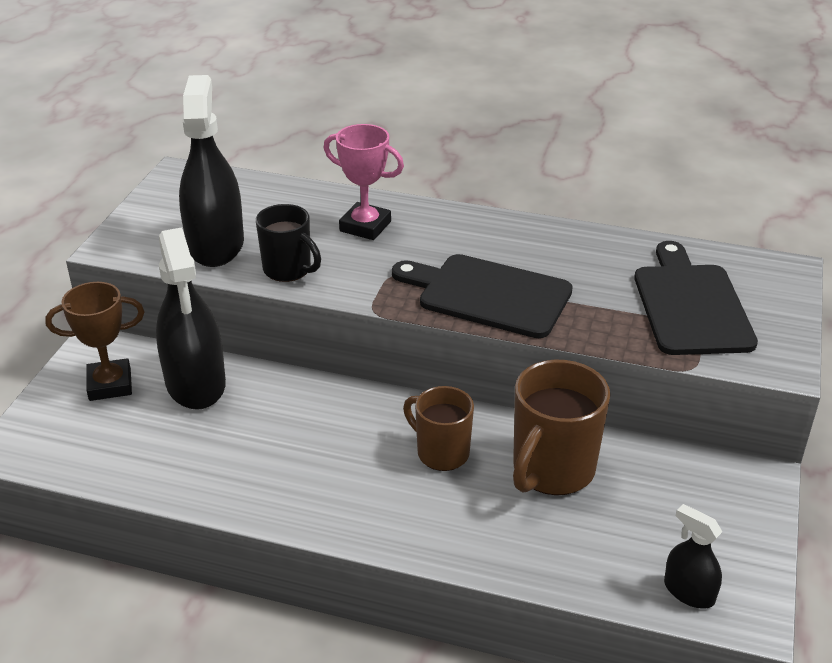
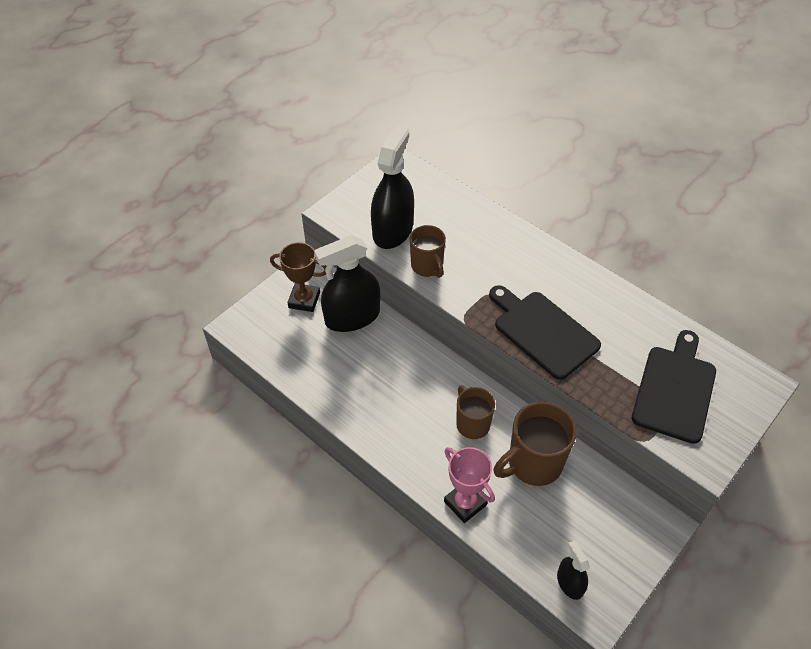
camera: 25 degrees right, 15 degrees up
black spray bottle [156,227,226,410] -> black spray bottle turned 60 degrees clockwise [314,235,380,332]
black mug [256,204,321,282] -> brown mug [410,225,446,278]
pink trophy [324,124,404,240] -> pink trophy moved to [444,447,495,523]

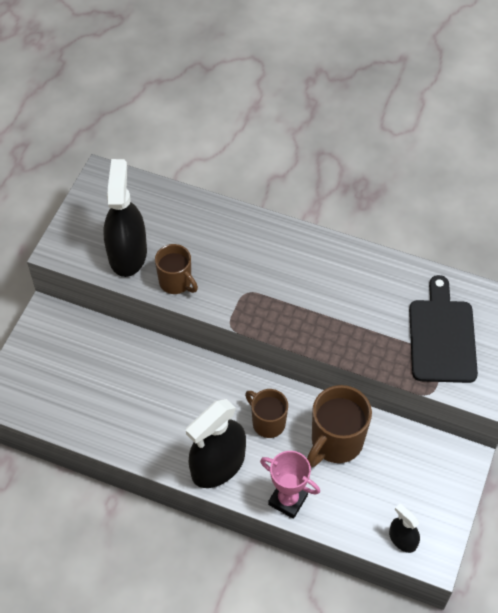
camera: 20 degrees left, 5 degrees up
brown trophy [270,242,327,312] -> none
black spray bottle [314,235,380,332] -> black spray bottle moved to [186,399,246,488]
black cutting board [489,285,601,380] -> none

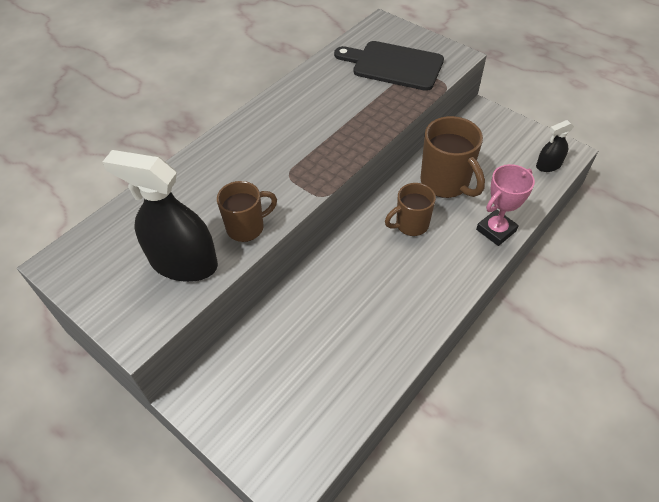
camera: 70 degrees left, 5 degrees down
black spray bottle [186,399,246,488] -> none

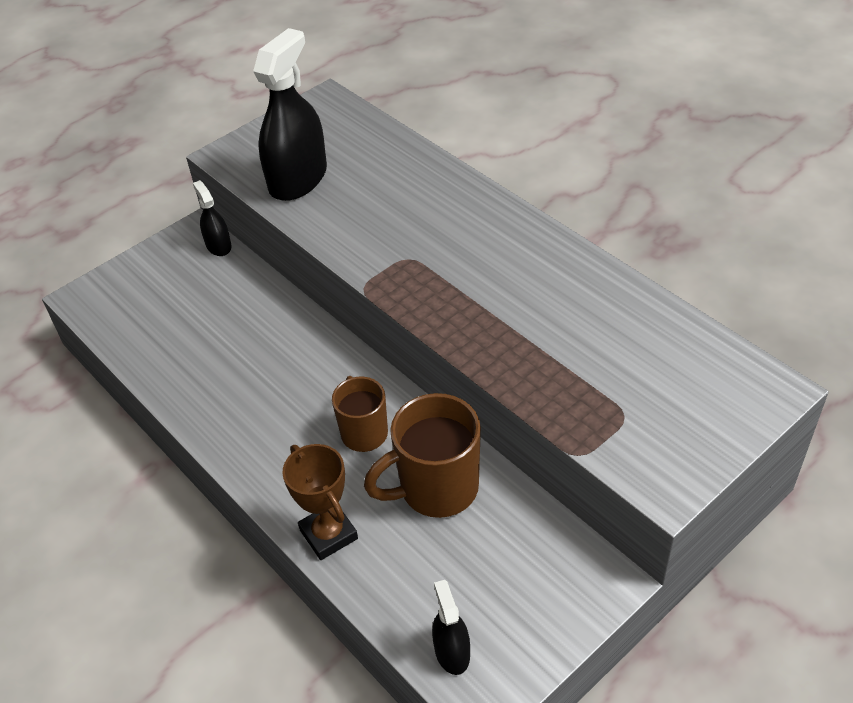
camera: 100 degrees right, 5 degrees down
brown mug [217,181,277,242] -> none
black cutting board [334,41,444,91] -> none
pink trophy [476,164,535,246] -> brown trophy [282,444,358,560]
none -> black spray bottle [193,180,232,256]

